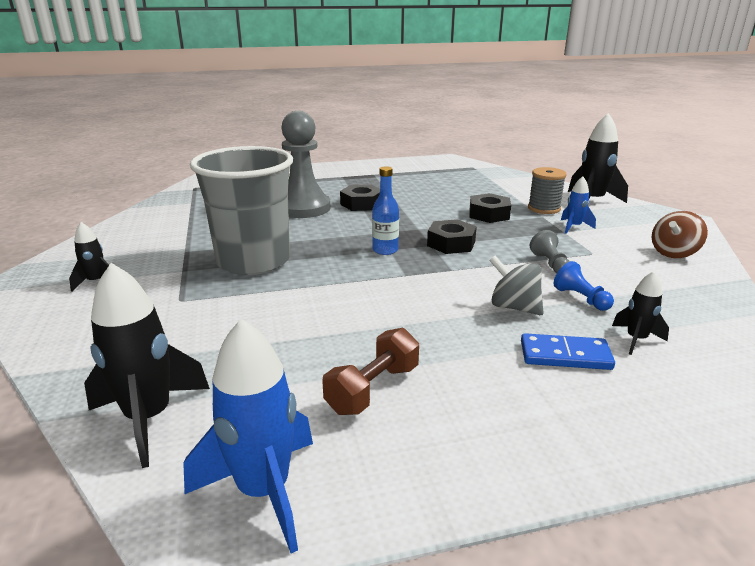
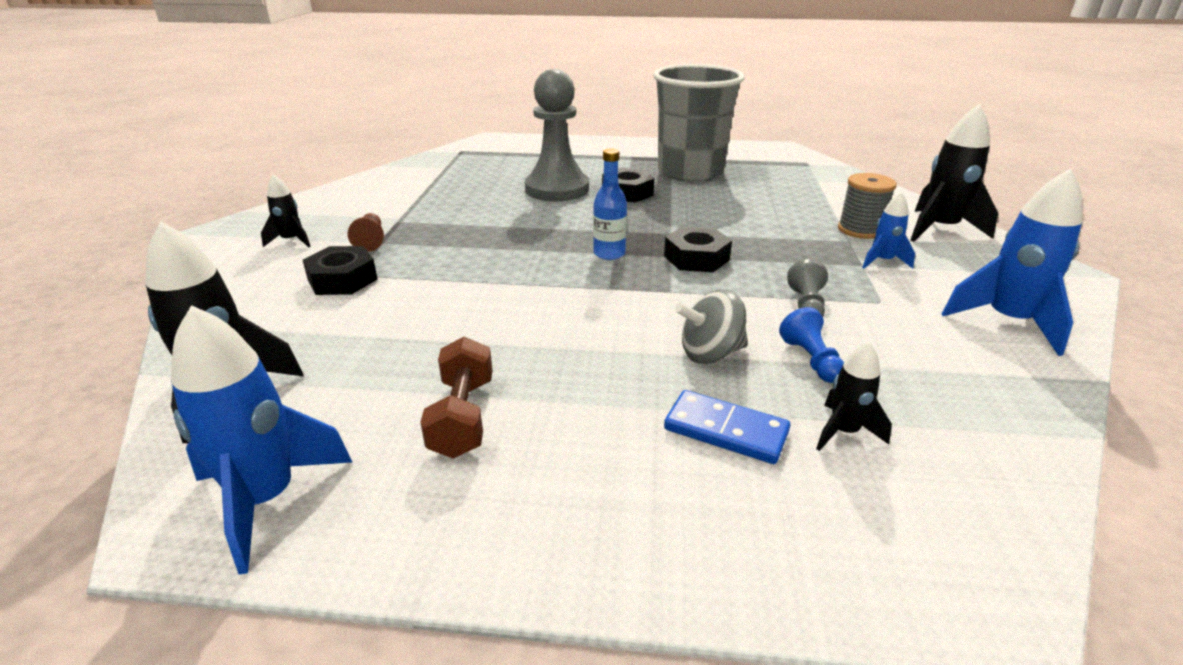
camera: 20 degrees right, 5 degrees up
grey cup [190,146,293,275] -> grey cup moved to [653,64,745,182]
brown dumbbell [322,328,419,415] -> brown dumbbell turned 60 degrees counterclockwise [420,337,493,459]
black nut [470,193,511,223] -> black nut moved to [303,246,377,295]
grey spinning top [489,256,544,315] -> grey spinning top turned 75 degrees counterclockwise [675,290,748,364]
brown spinning top [651,211,708,258] -> blue rocket [942,168,1082,356]
none -> brown pawn [348,213,384,252]

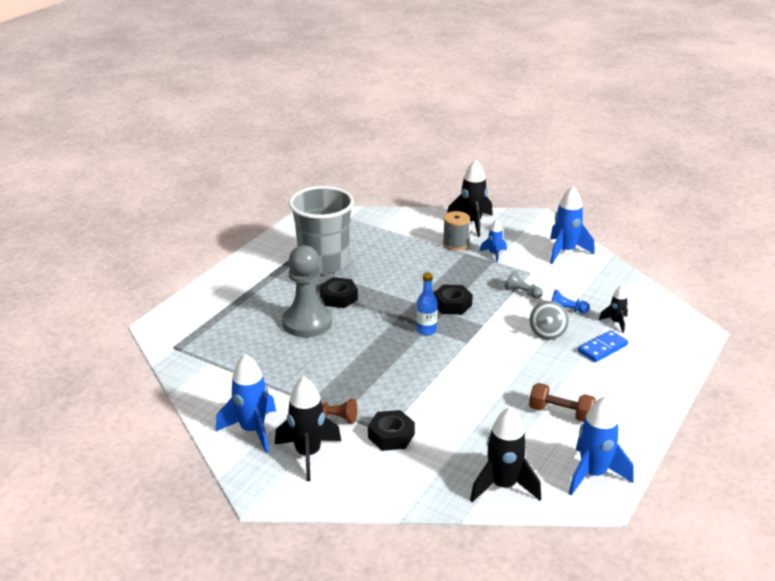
camera: 65 degrees left, 0 degrees up
black rocket [261,174,311,247] -> black rocket [275,377,341,481], size x1.83
none -> blue rocket [216,354,276,453]

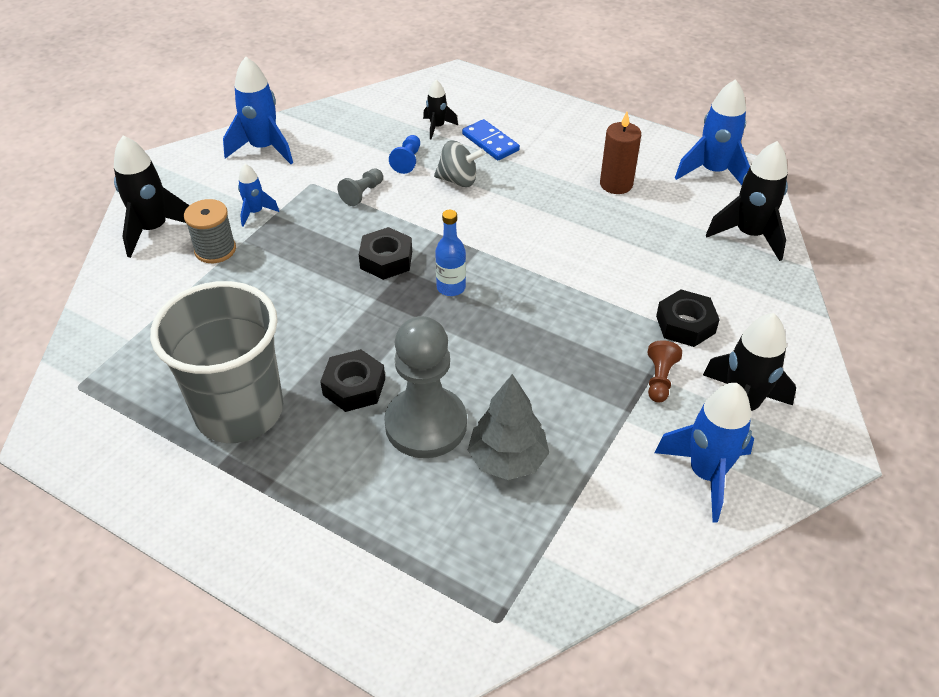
camera: 90 degrees left, 15 degrees up
brown dumbbell [529,383,596,422] -> brown candle [600,112,641,194]
none -> grey tree [468,374,549,480]

